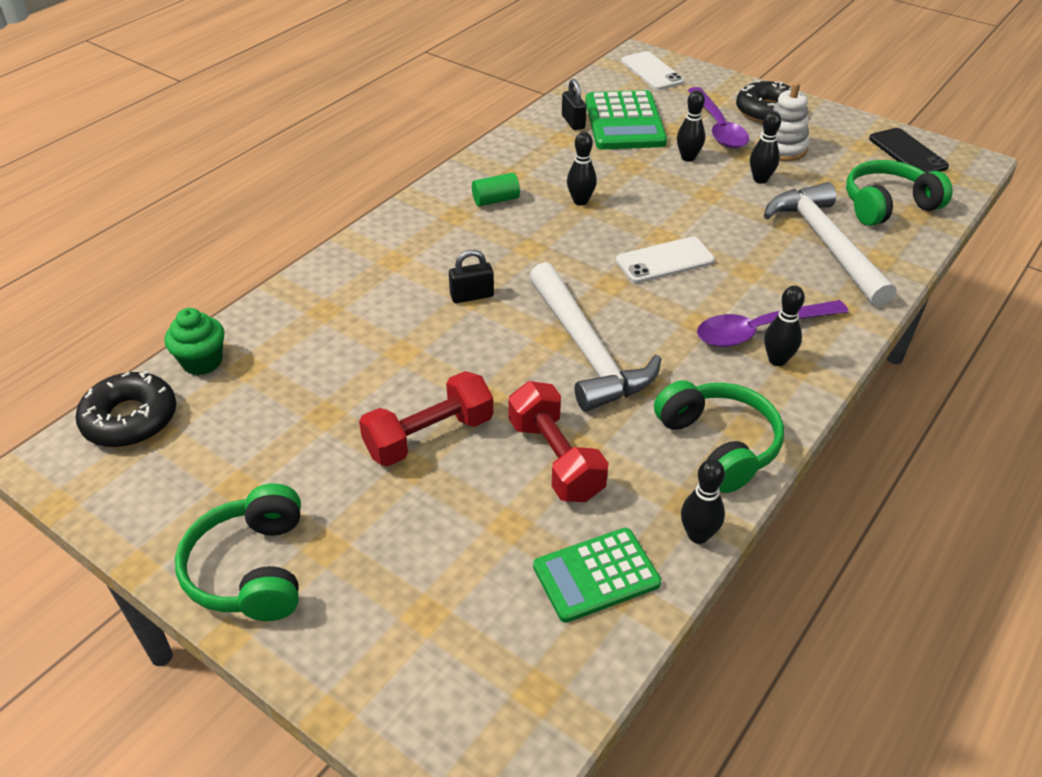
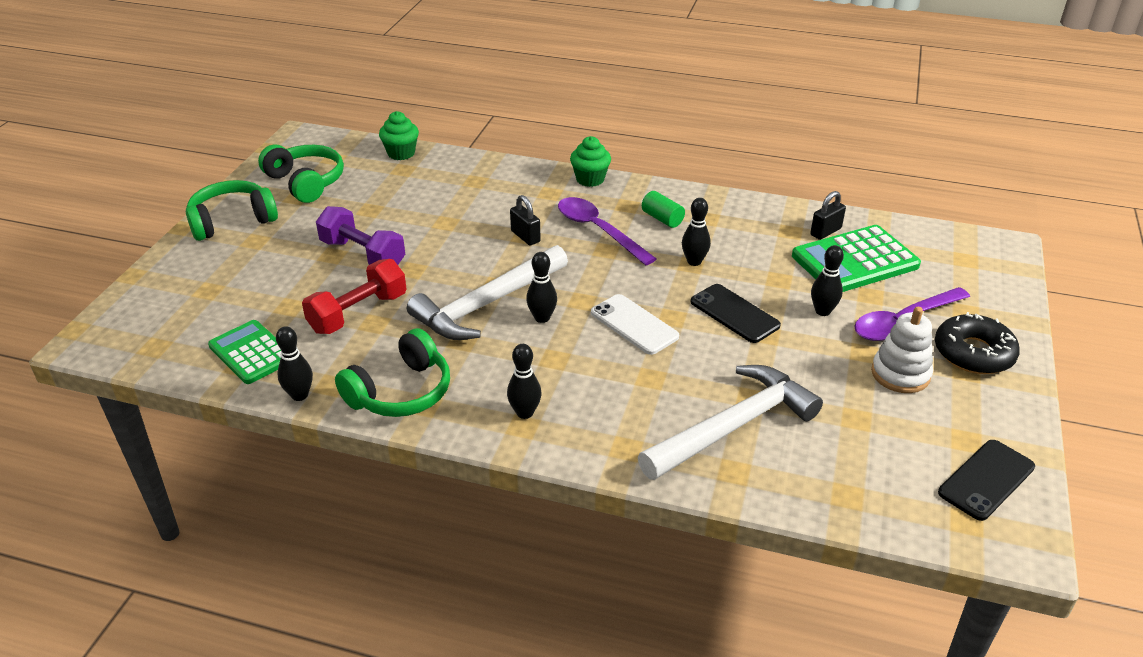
camera: 70 degrees right, 5 degrees down
black donut [76,371,176,448] -> none
red dumbbell [359,371,493,466] -> purple dumbbell [316,206,405,265]
white phone [621,51,684,90] -> none
purple spoon [697,300,849,347] -> purple spoon moved to [558,197,657,265]
black bowling pin [750,111,781,184] -> black bowling pin moved to [526,252,557,323]
green headphones [846,160,953,226] -> green headphones moved to [258,145,344,203]
none -> green cupcake [570,136,611,187]
none -> black phone [691,284,781,343]

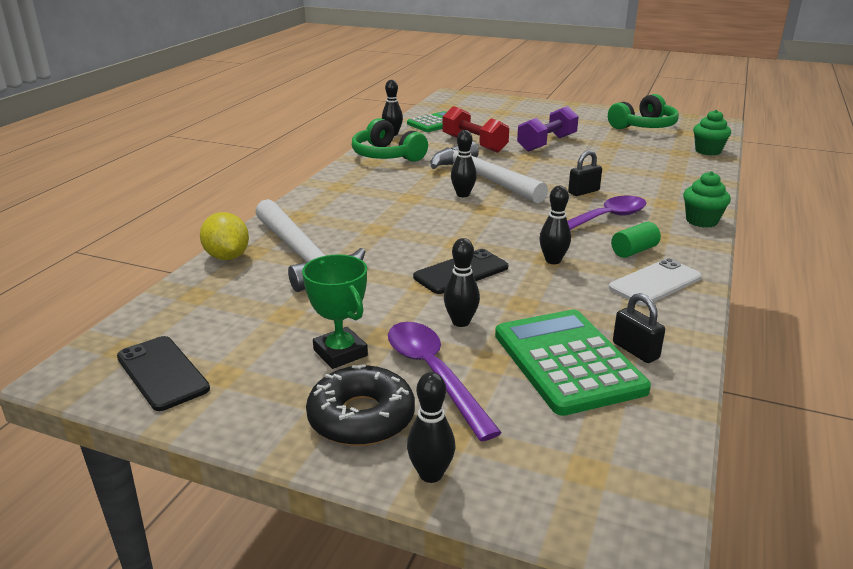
camera: 95 degrees right, 10 degrees down
green headphones [186,180,278,241] -> none
black bowling pin [507,344,542,419] -> black bowling pin moved to [407,372,455,483]
white phone [591,294,679,355] -> white phone moved to [609,258,702,306]
white stacking toy [871,307,933,393] -> green trophy [302,255,368,369]
none -> yellow lemon [200,212,249,260]

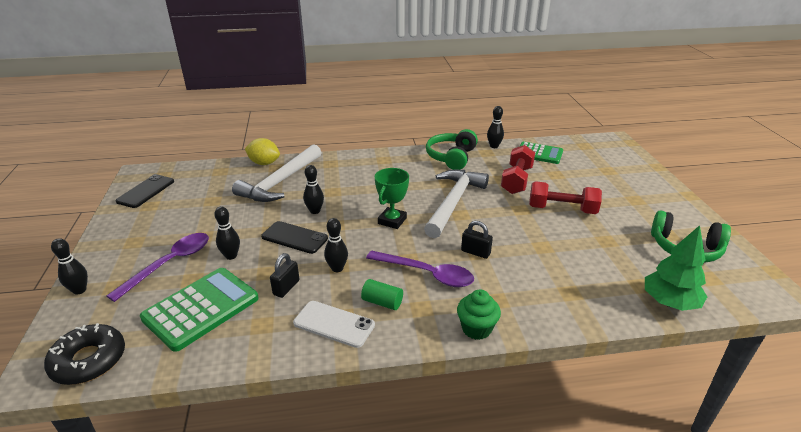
camera: 60 degrees right, 5 degrees up
yellow lemon [200,212,249,260] -> yellow lemon turned 75 degrees clockwise [245,138,280,165]
green trophy [302,255,368,369] -> green trophy moved to [375,168,409,229]
black donut [306,364,415,446] -> black donut moved to [44,323,125,385]
black bowling pin [451,130,477,197] -> black bowling pin moved to [303,165,324,214]
purple dumbbell [517,106,579,152] -> red dumbbell [529,181,602,214]
black padlock [613,293,665,363] -> black padlock moved to [270,253,299,298]
green cupcake [693,110,731,155] -> green tree [645,225,707,311]

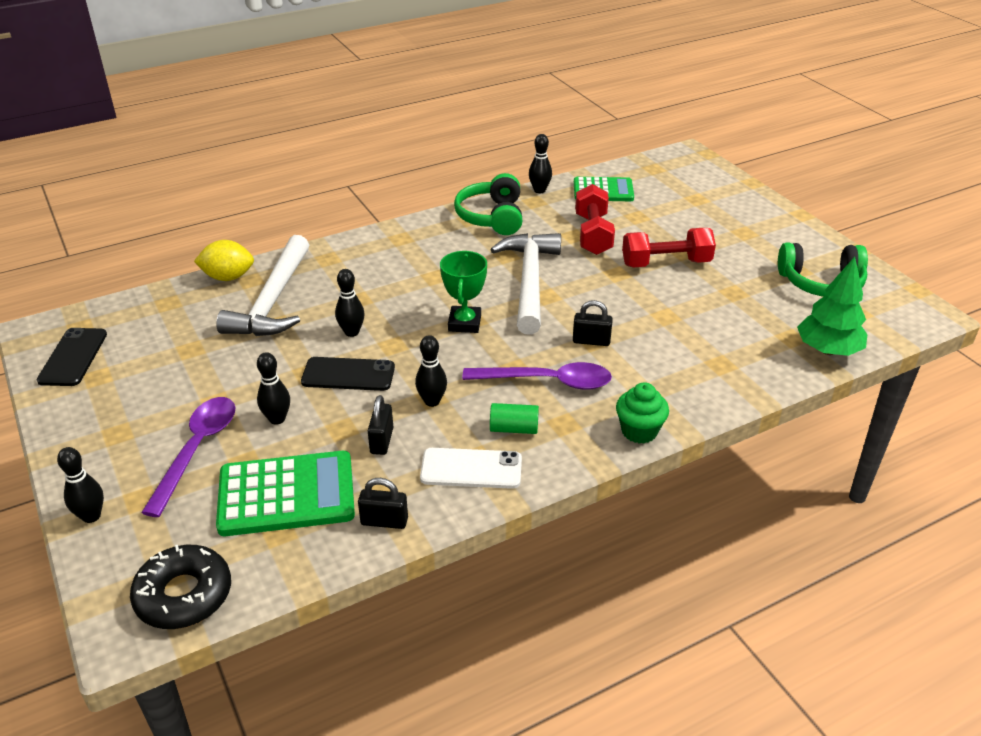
camera: 20 degrees left, 5 degrees up
green calculator [140,268,259,352] -> green calculator turned 60 degrees clockwise [216,451,355,536]
none -> black padlock [358,478,408,529]

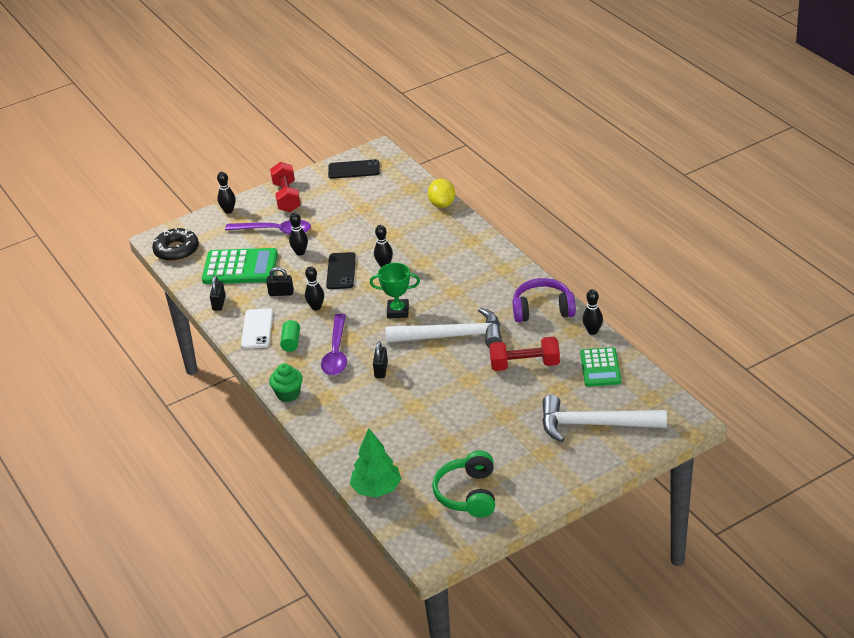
camera: 90 degrees right, 0 degrees up
white hammer [216,235,309,336] -> white hammer moved to [542,395,667,442]
green calculator [216,451,355,536] -> green calculator turned 75 degrees counterclockwise [202,248,278,284]
green headphones [454,173,522,235] -> purple headphones [513,278,576,322]
red dumbbell [622,228,716,268] -> red dumbbell moved to [270,162,301,212]

